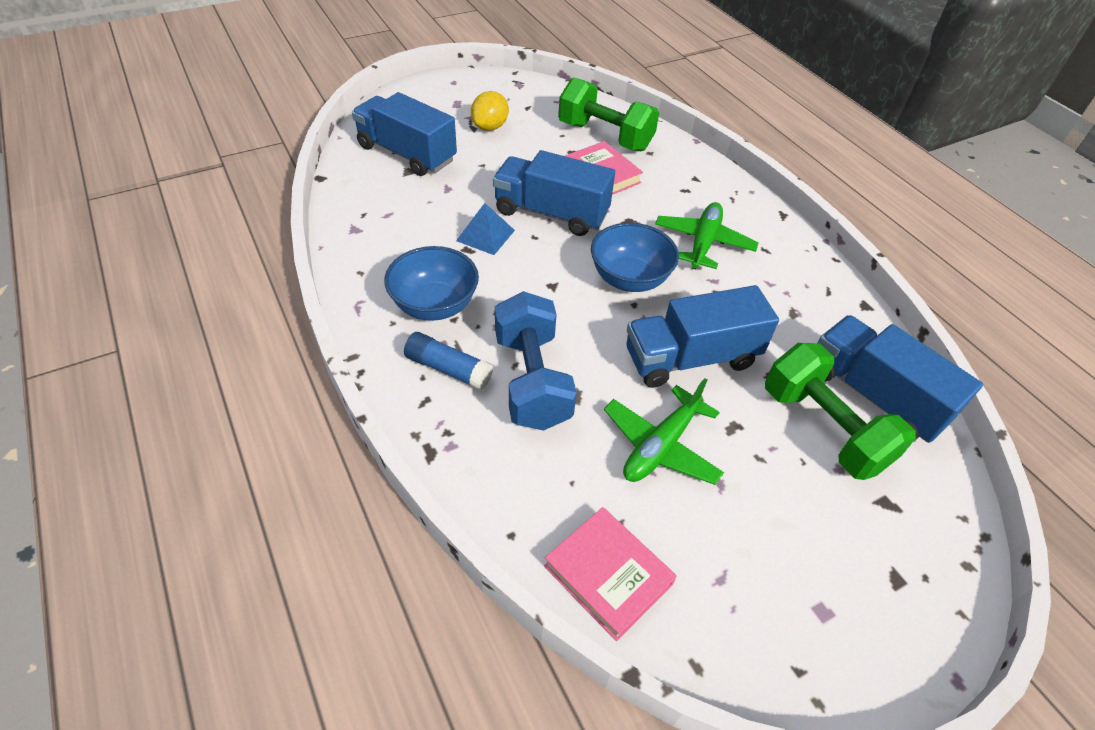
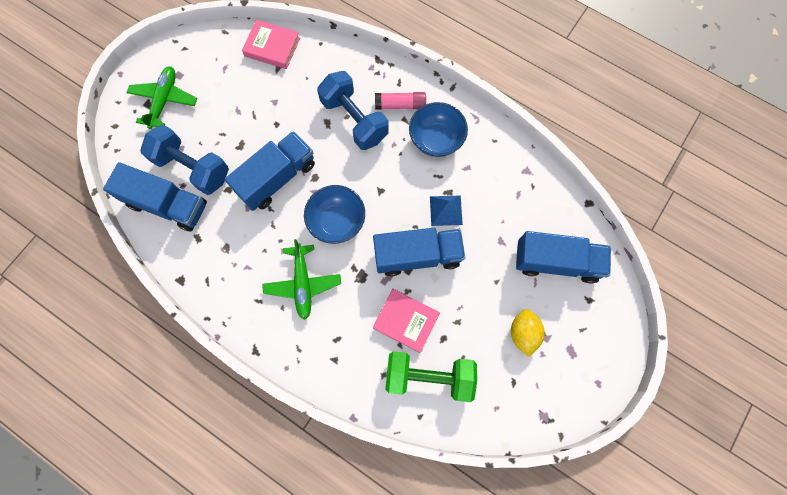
camera: 155 degrees right, 25 degrees up
blue glue stick [404,332,493,390] -> pink glue stick [375,92,426,110]
green plane [604,378,724,485] -> green plane moved to [126,66,197,129]
green dumbbell [765,343,916,480] -> blue dumbbell [140,125,229,195]

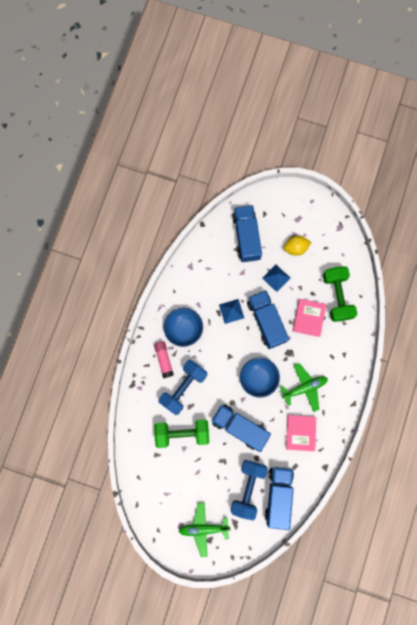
camera: 105 degrees left, 5 degrees up
pink book [242,20,300,69] -> pink book moved to [286,415,316,451]
none -> green dumbbell [154,419,209,448]
none -> blue pyramid [262,265,290,292]

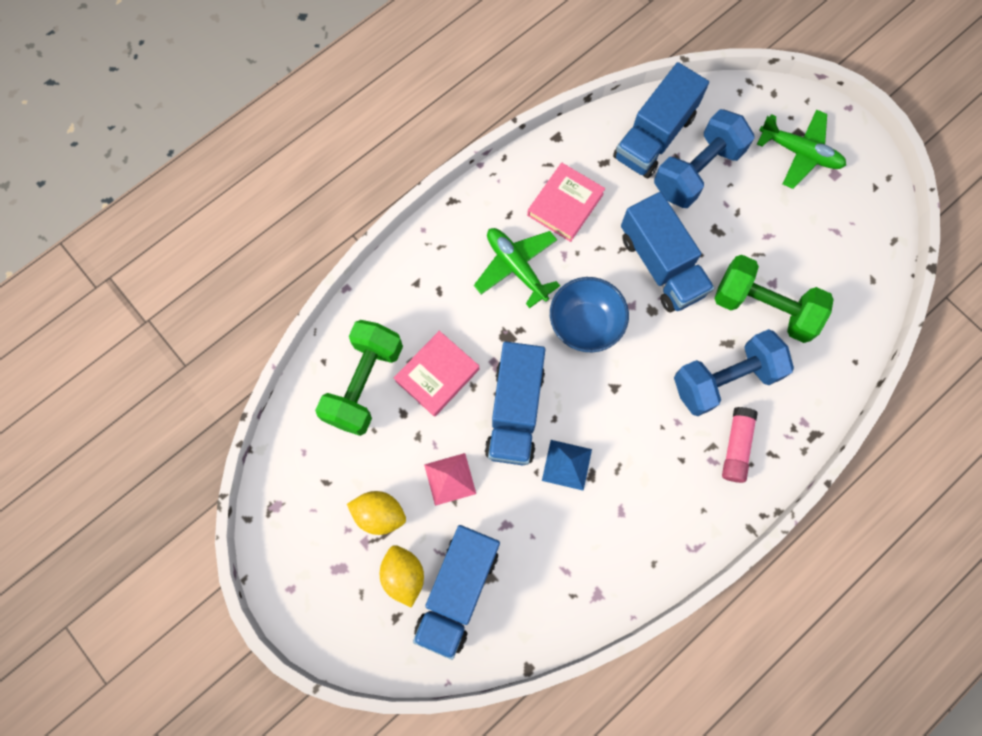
camera: 150 degrees left, 5 degrees down
blue bowl [164,308,203,347] -> none
blue pyramid [262,265,290,292] -> pink pyramid [424,453,476,506]
green plane [280,363,328,412] -> green plane turned 45 degrees clockwise [474,228,560,308]
none -> yellow lemon [380,545,424,608]

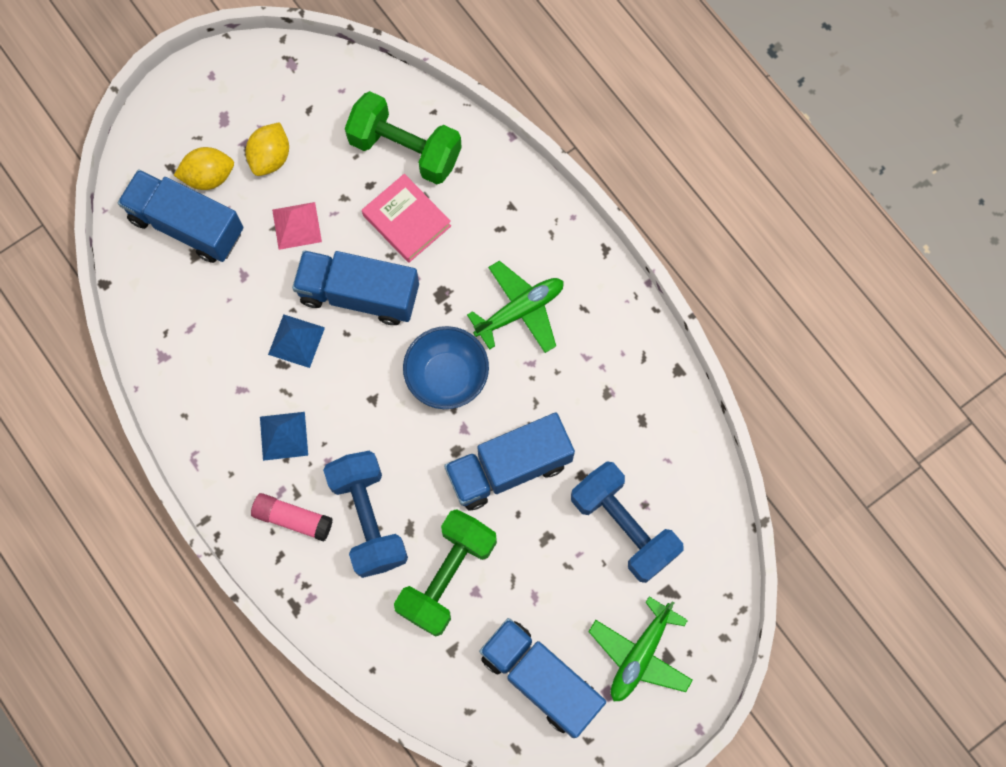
camera: 95 degrees right, 0 degrees up
pink book [527,163,605,242] -> none
blue truck [613,62,709,178] -> blue truck moved to [479,618,606,738]
none -> blue pyramid [260,412,308,461]

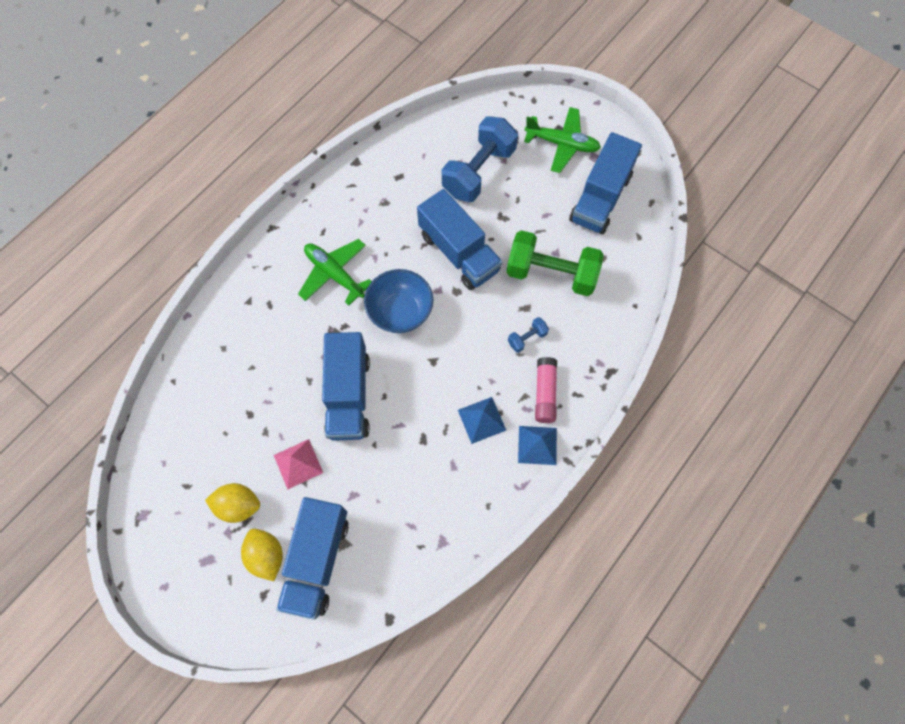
camera: 105 degrees left, 5 degrees down
blue pyramid [268,314,325,368] -> blue pyramid moved to [518,426,557,465]
blue dumbbell [323,451,408,578] -> blue dumbbell [508,317,549,353], size x0.43
green dumbbell [345,91,462,184] -> none
pink book [362,174,451,263] -> none

